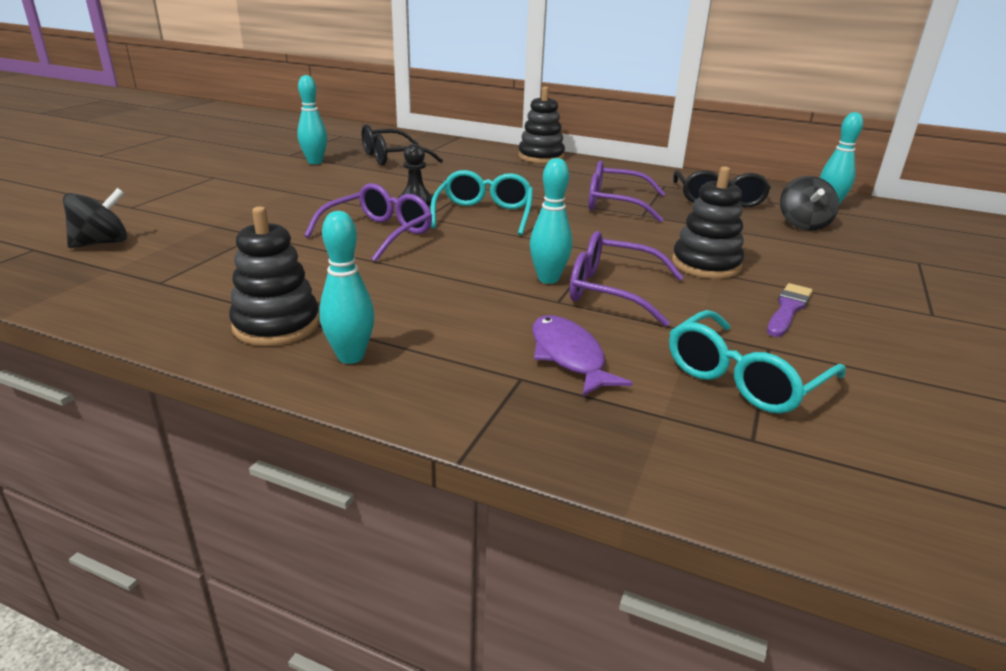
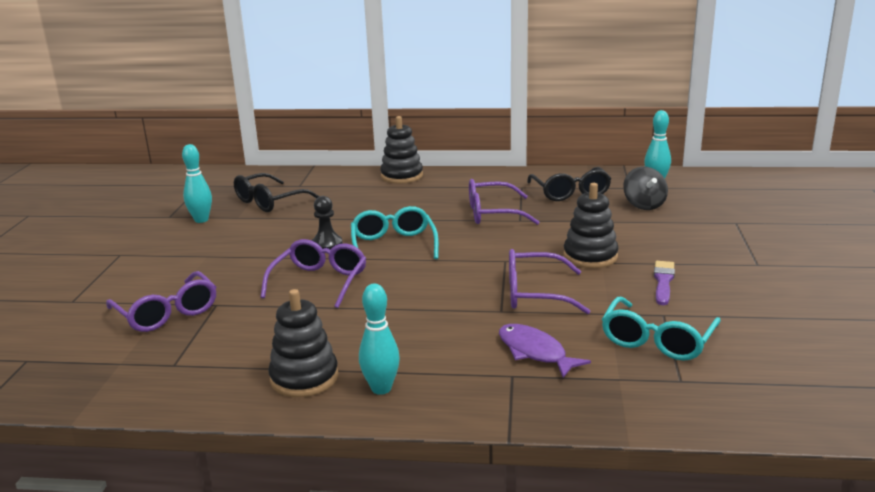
camera: 15 degrees left, 5 degrees down
black spinning top [63,188,127,248] -> none
turquoise bowling pin [530,158,572,284] -> none
none -> purple glasses [106,271,216,332]

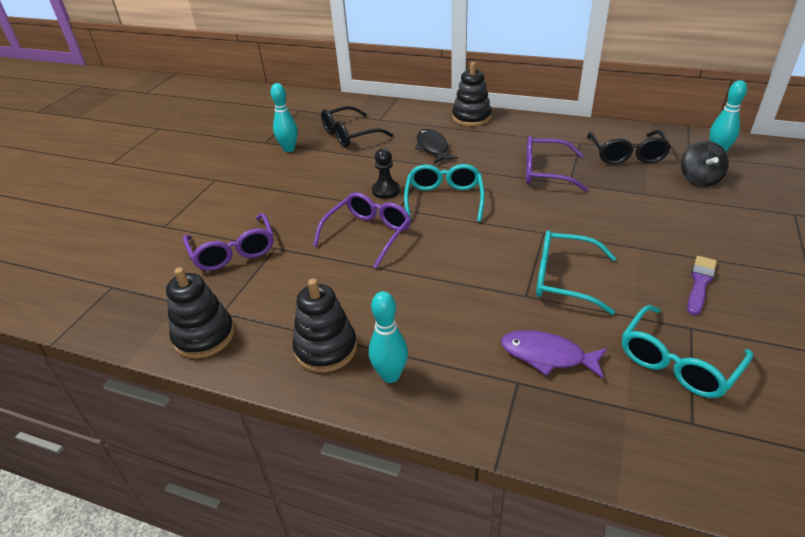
camera: 15 degrees right, 15 degrees up
purple fish [499,324,591,378] -> purple fish turned 45 degrees counterclockwise [501,330,607,379]
purple glasses [509,249,590,314] -> turquoise glasses [536,230,616,315]
black stacking toy [563,183,619,268] -> black stacking toy moved to [166,267,235,359]
none -> black fish [415,129,458,164]

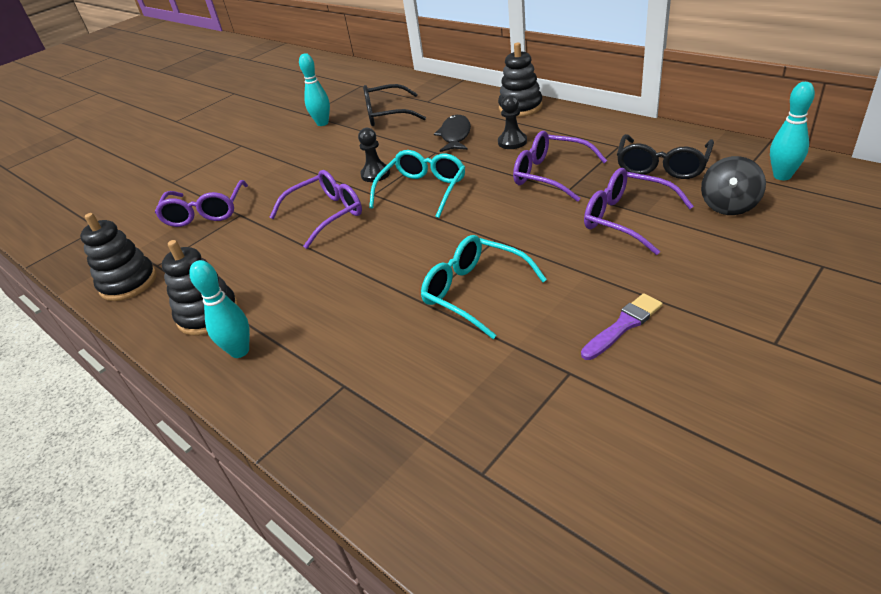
camera: 25 degrees right, 0 degrees up
purple fish [501,330,607,379] -> none
turquoise glasses [622,305,753,398] -> none
none -> black pawn [498,95,527,149]
none -> purple glasses [584,168,694,255]

